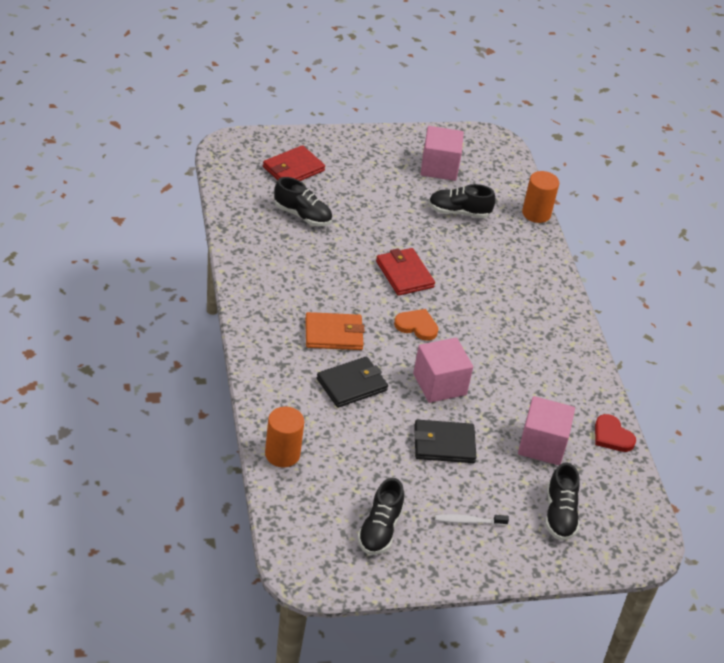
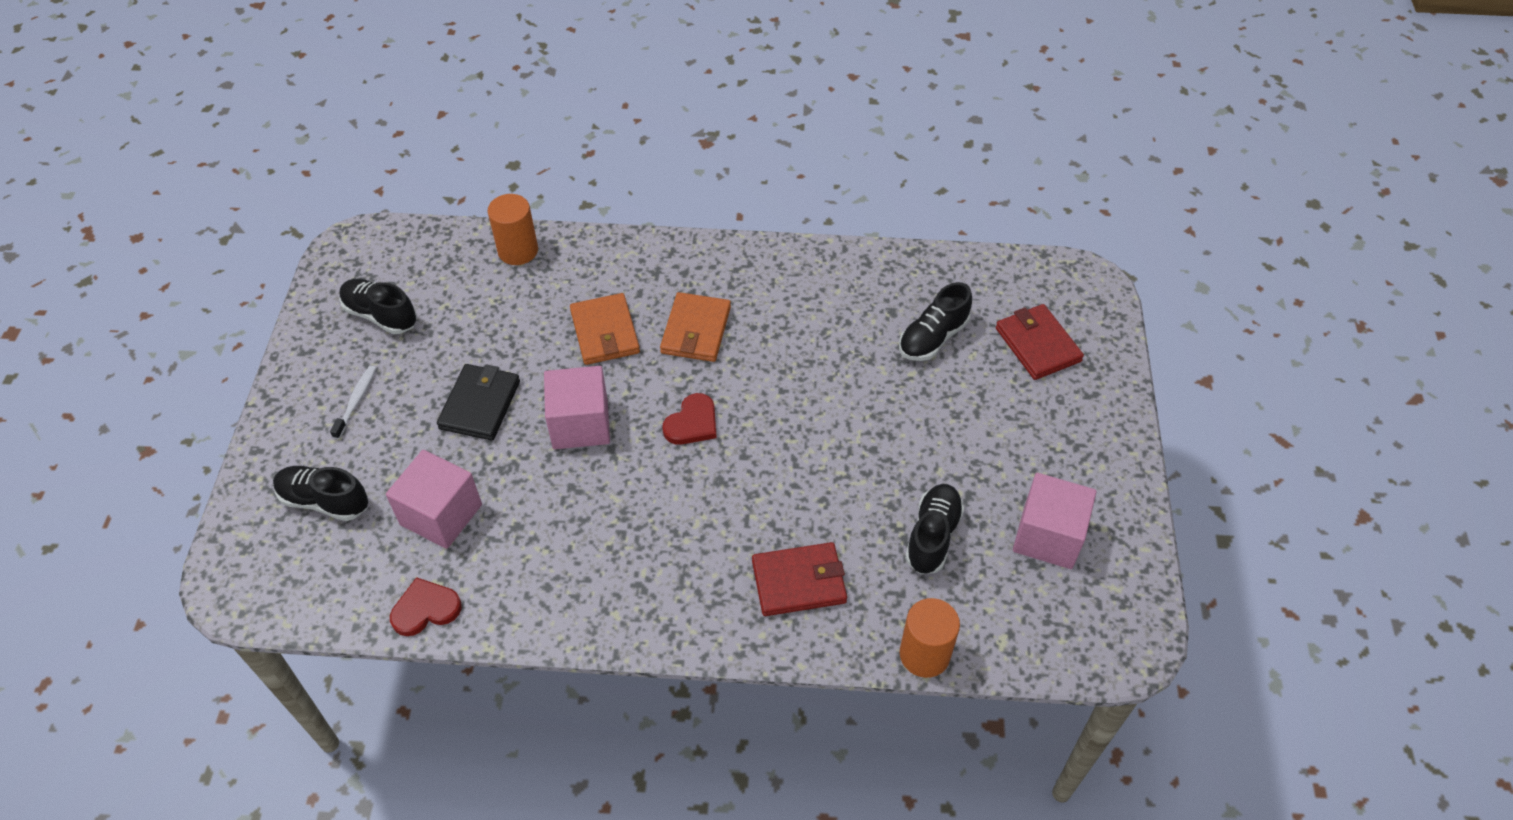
camera: 110 degrees right, 10 degrees up
black wallet [317,356,388,408] -> orange wallet [570,293,640,365]
red wallet [376,248,435,296] -> red wallet moved to [752,542,847,616]
orange heart [394,309,438,341] -> red heart [662,393,716,445]

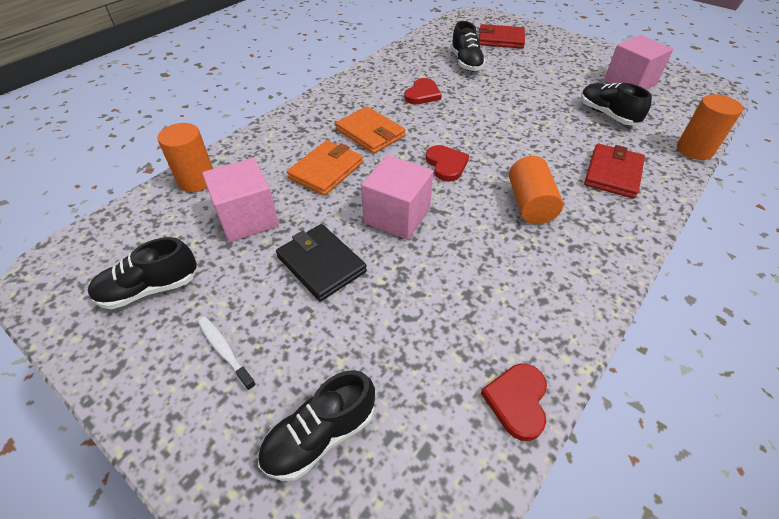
camera: 55 degrees left, 5 degrees down
pink cube [386,450,482,549] -> pink cube moved to [202,158,279,242]
orange wallet [570,293,640,365] -> orange wallet turned 75 degrees counterclockwise [287,140,363,196]
none -> red heart [404,78,442,104]
none -> orange cylinder [509,156,563,224]

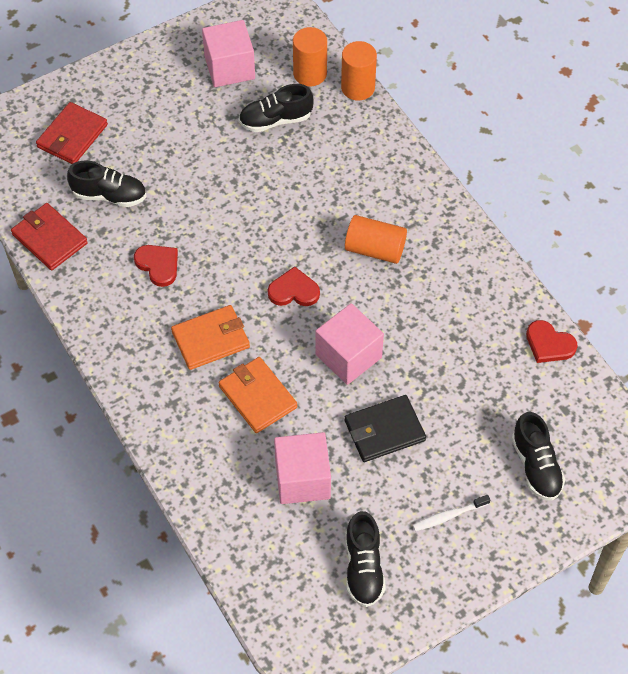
camera: 70 degrees left, 10 degrees up
orange cylinder [157,123,213,192] -> orange cylinder moved to [293,27,327,86]
red wallet [584,144,645,199] -> red wallet moved to [11,203,88,271]

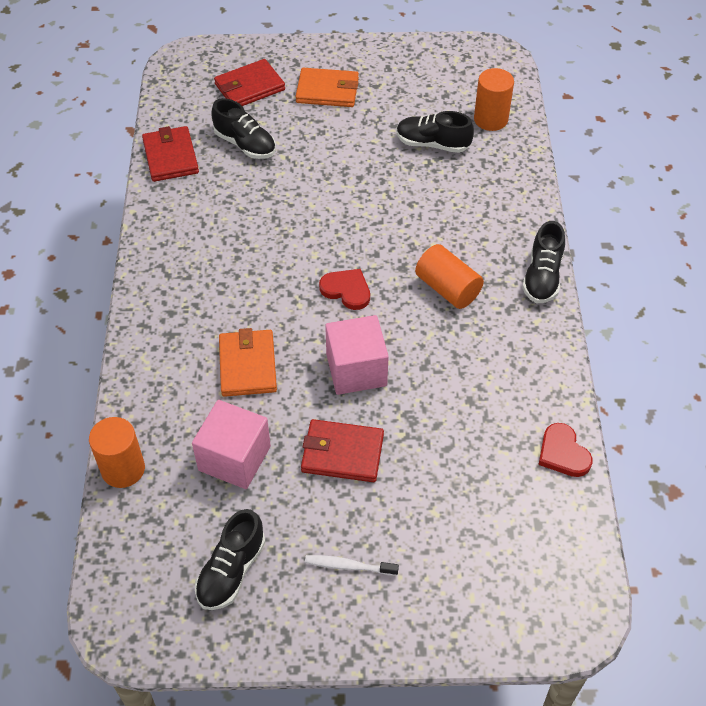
camera: 30 degrees right, 5 degrees down
red heart [134,245,178,287] -> none
orange wallet [171,305,250,370] -> orange wallet moved to [295,68,359,107]
pink cube [202,20,255,87] -> none
orange cylinder [341,41,377,101] -> orange cylinder moved to [89,417,145,488]
black wallet [344,395,426,462] -> red wallet [301,419,384,482]
black shoe [512,412,565,501] -> black shoe moved to [522,221,565,303]

